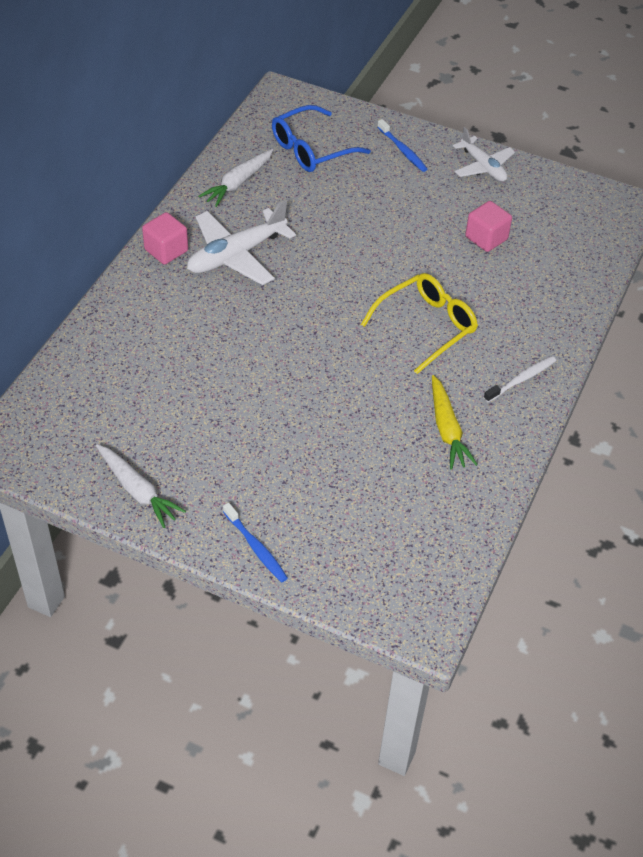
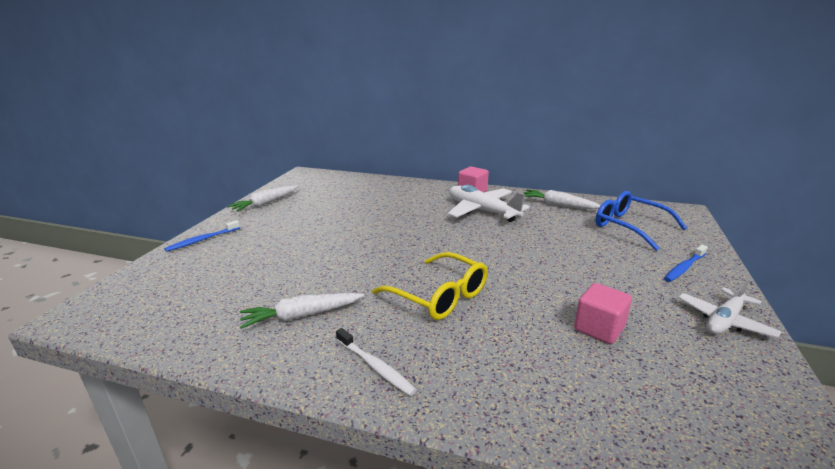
camera: 85 degrees right, 25 degrees down
yellow carrot [432,375,478,470] -> white carrot [240,293,364,329]

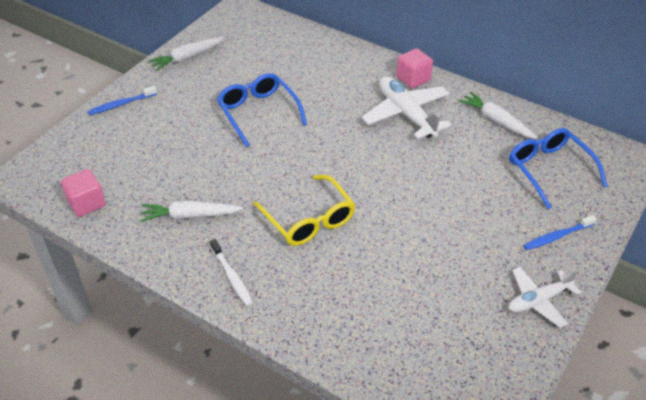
camera: 15 degrees right, 20 degrees up
pink cube [574,283,632,344] -> pink cube moved to [61,169,106,217]
none -> blue glasses [217,73,307,147]

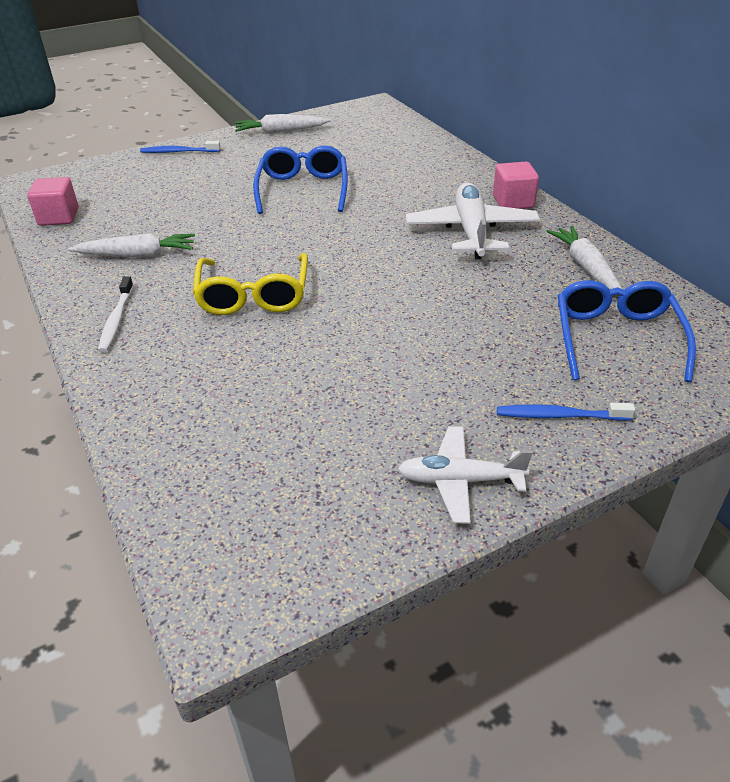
camera: 30 degrees right, 5 degrees down
white carrot [140,200,243,222] -> white carrot turned 150 degrees clockwise [68,233,195,258]

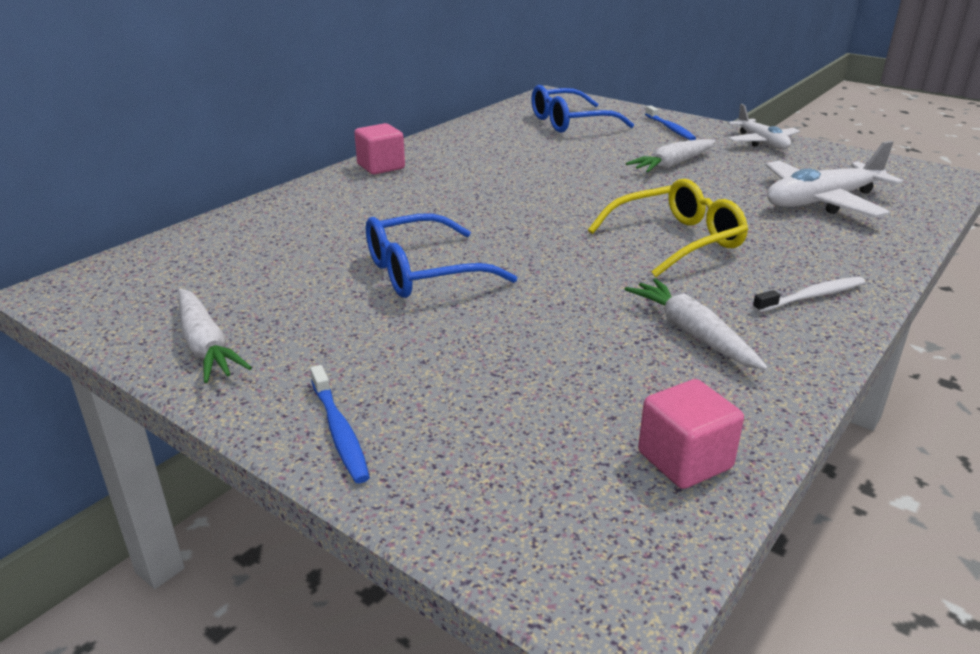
camera: 115 degrees left, 10 degrees down
white plane [406,182,540,260] -> white plane moved to [766,141,903,218]
white carrot [546,226,622,289] -> white carrot moved to [626,139,716,172]

